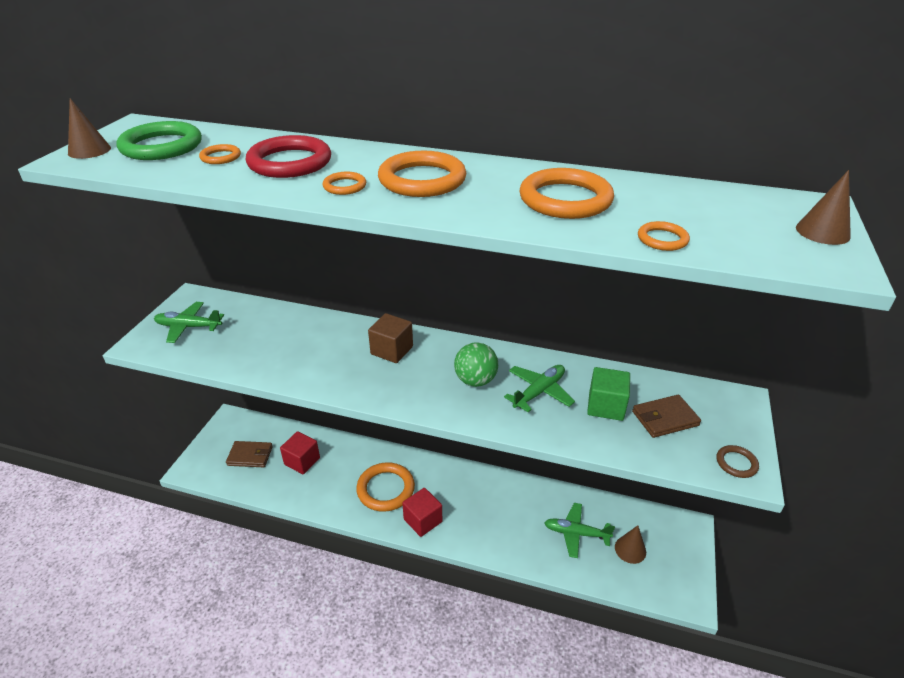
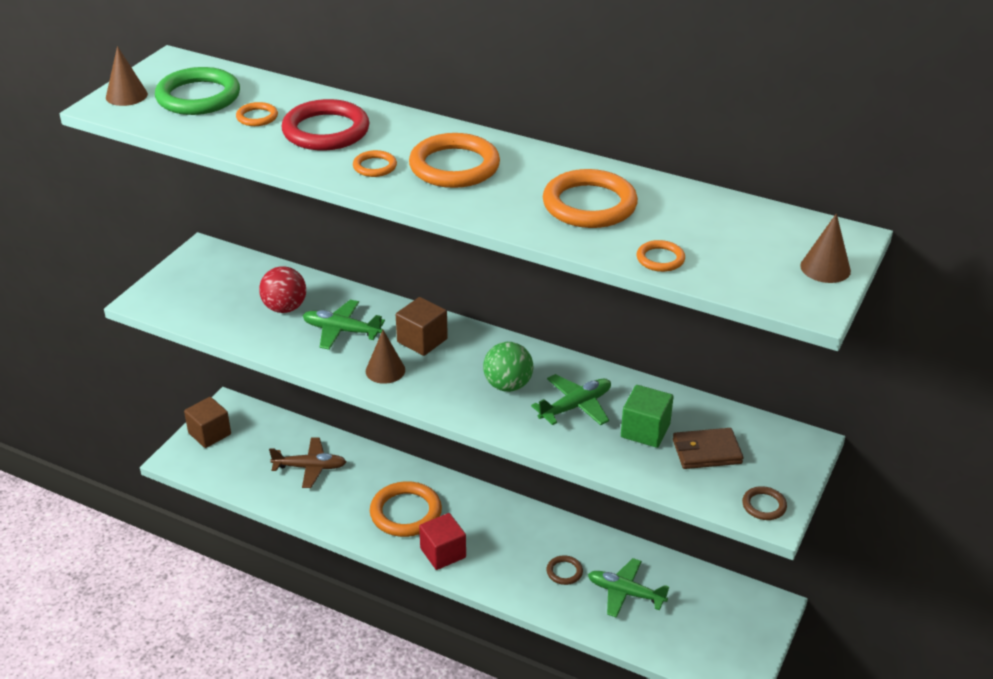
camera: 10 degrees right, 0 degrees up
green plane [154,302,224,343] -> green plane moved to [303,300,385,350]
brown wallet [226,441,273,467] -> none
red cube [280,431,320,474] -> brown plane [269,438,346,488]
brown cone [615,526,646,564] -> brown cone moved to [366,330,405,384]
none -> brown cube [184,397,231,448]
none -> red ball [259,266,306,313]
none -> brown ring [546,555,583,585]

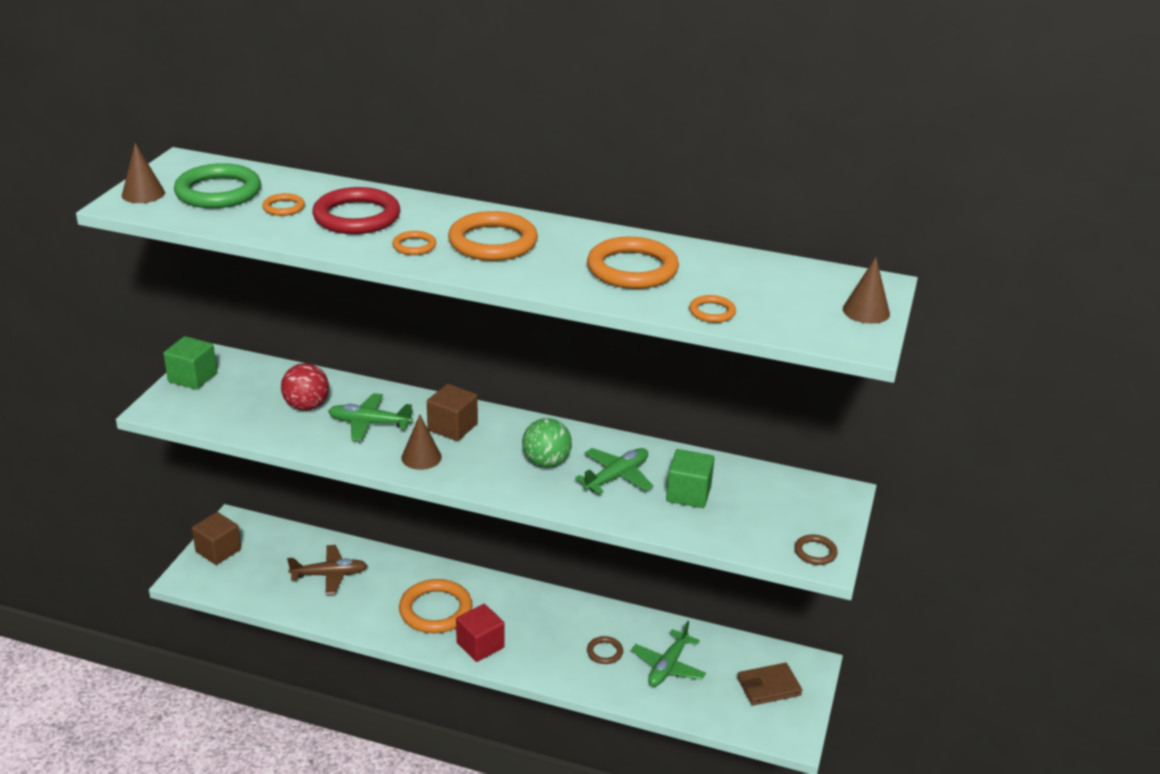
camera: 10 degrees left, 5 degrees down
green plane [588,558,669,618] -> green plane turned 75 degrees counterclockwise [631,621,706,687]
brown wallet [673,428,743,469] -> brown wallet moved to [737,663,802,705]
none -> green cube [163,336,217,390]

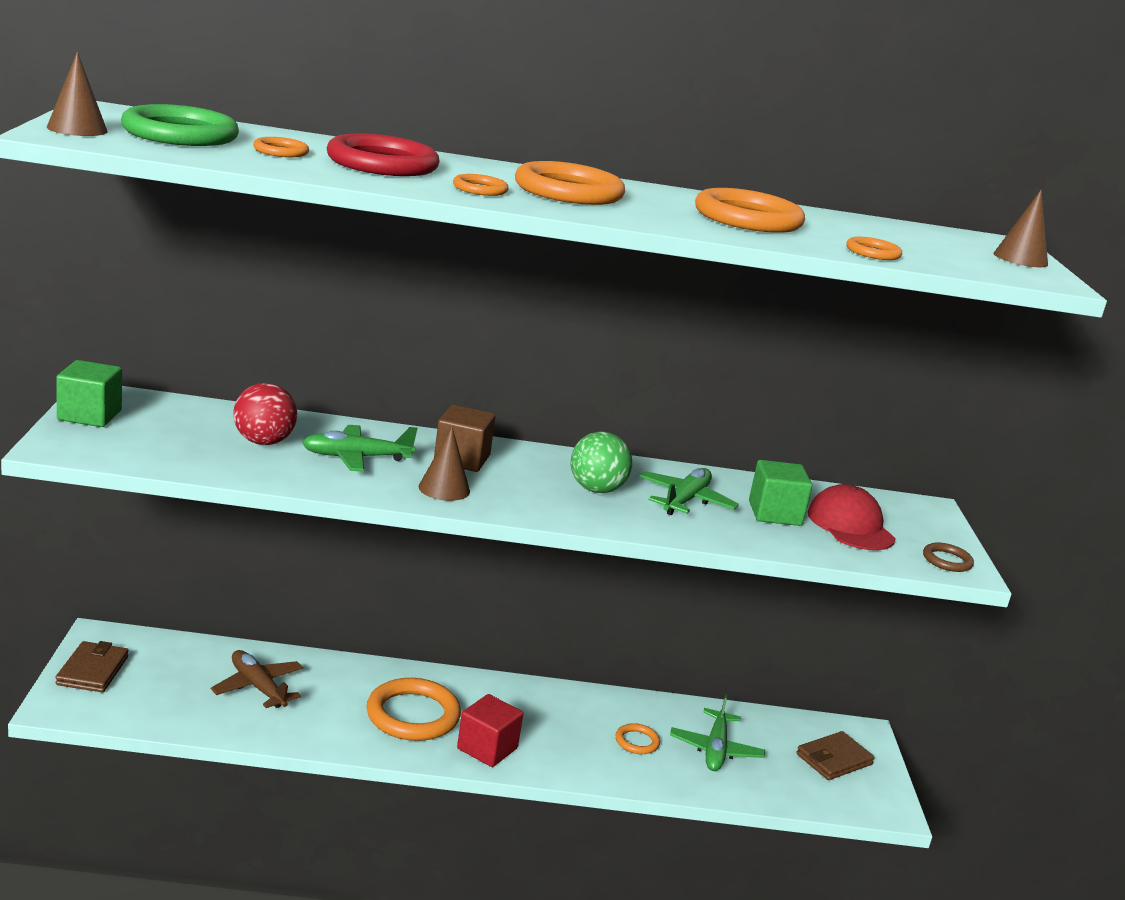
camera: 20 degrees left, 10 degrees down
brown cube [192,512,241,565] -> brown wallet [55,641,128,692]
brown plane [287,545,367,595] -> brown plane turned 105 degrees counterclockwise [211,650,303,708]
brown ring [587,636,623,664] -> orange ring [615,723,660,754]
none -> red cap [807,484,896,550]

